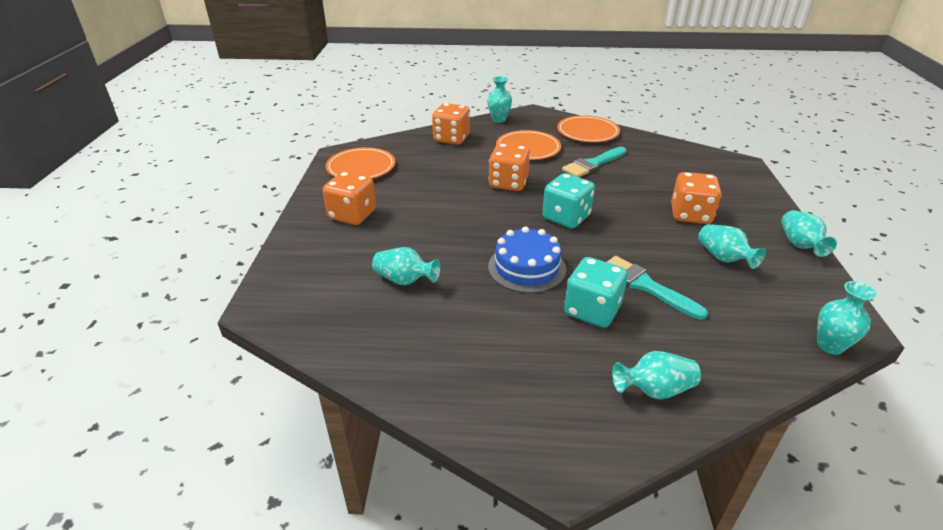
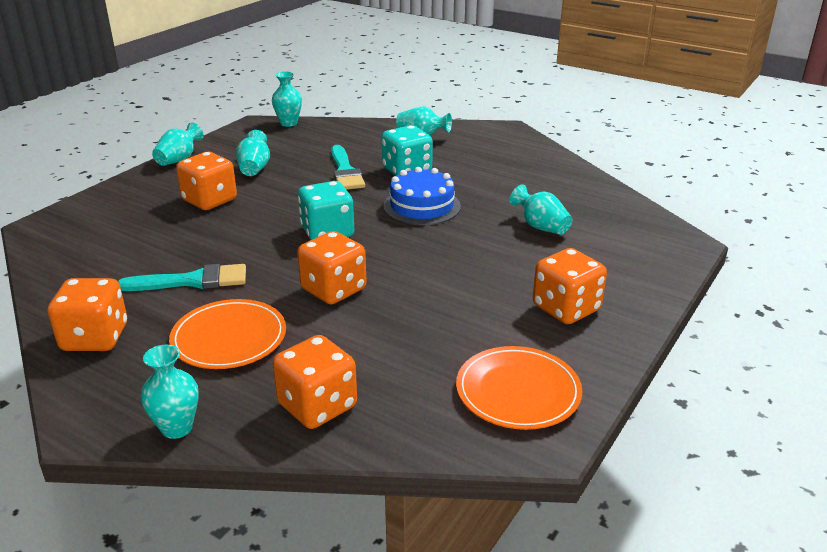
camera: 150 degrees left, 5 degrees down
orange plate [557,115,620,142] -> orange dice [48,278,127,351]

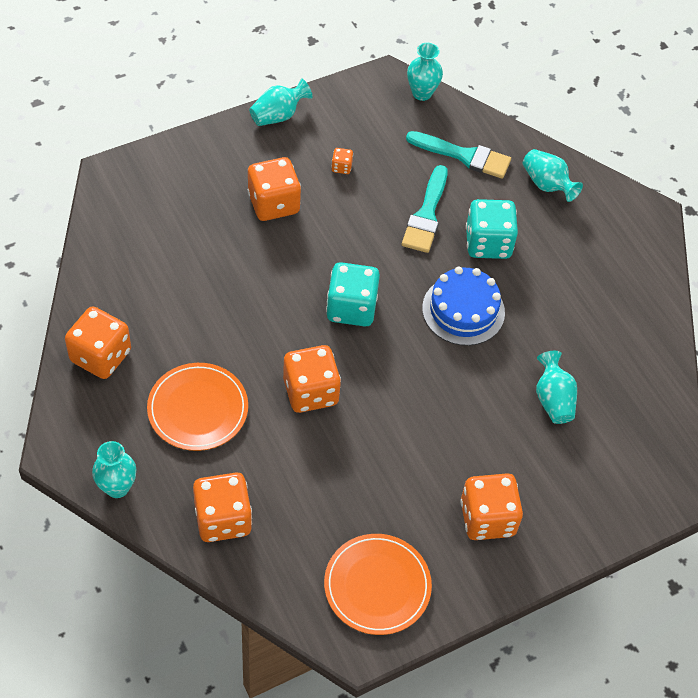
camera: 25 degrees right, 25 degrees up
turquoise brush [118,264,246,291] -> turquoise brush moved to [406,131,511,179]
turquoise vase [236,130,270,176] -> orange dice [331,148,353,174]

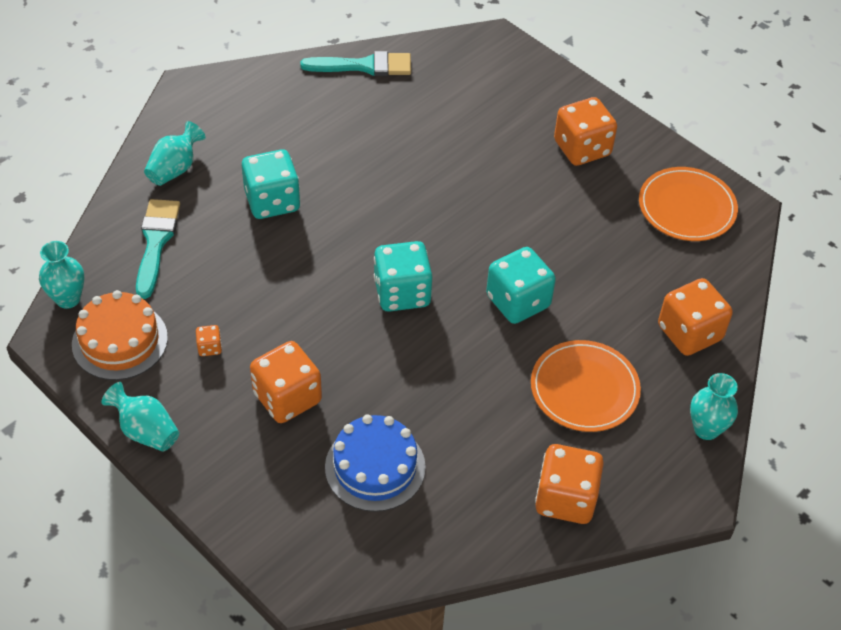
camera: 105 degrees left, 5 degrees down
orange dice [283,345,341,413] -> turquoise dice [486,247,556,324]
turquoise brush [402,165,448,253] -> turquoise brush moved to [300,51,411,76]
blue cake [422,267,505,346] -> blue cake moved to [325,414,426,512]
turquoise vase [536,351,577,424] -> none
none -> orange cake [72,290,168,380]

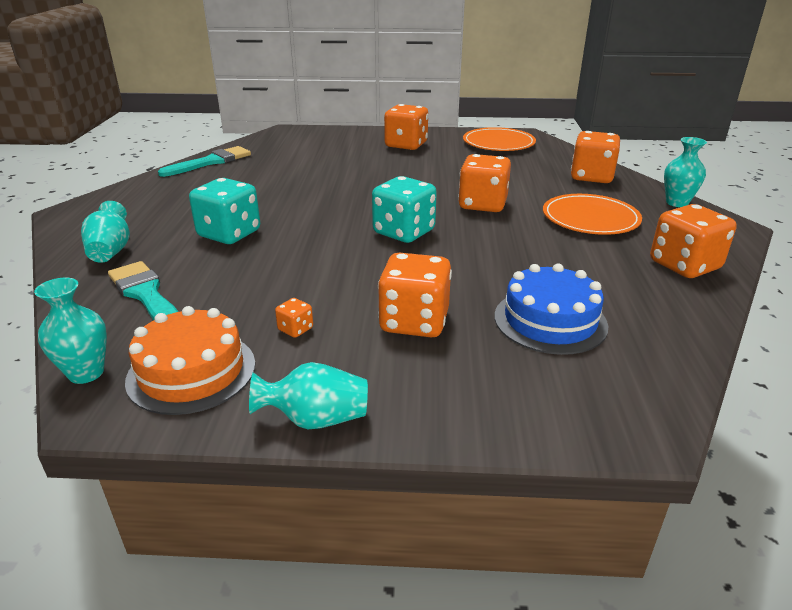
camera: 40 degrees left, 20 degrees down
turquoise dice [486,247,556,324] -> orange dice [458,154,511,212]

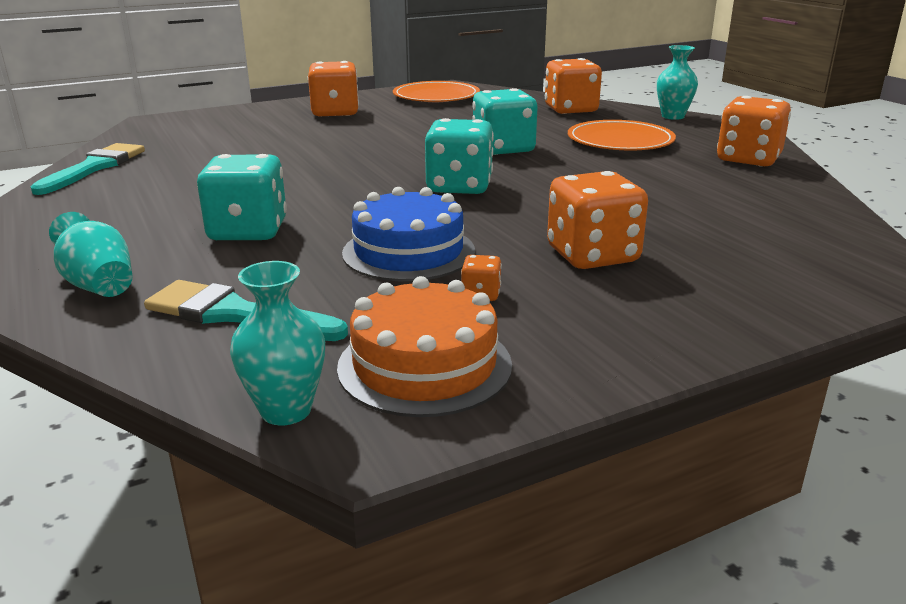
camera: 30 degrees left, 5 degrees down
turquoise vase [249,362,368,429] -> none
orange dice [458,154,511,212] -> turquoise dice [472,88,538,155]
blue cake [495,264,608,355] -> blue cake moved to [342,187,475,281]

